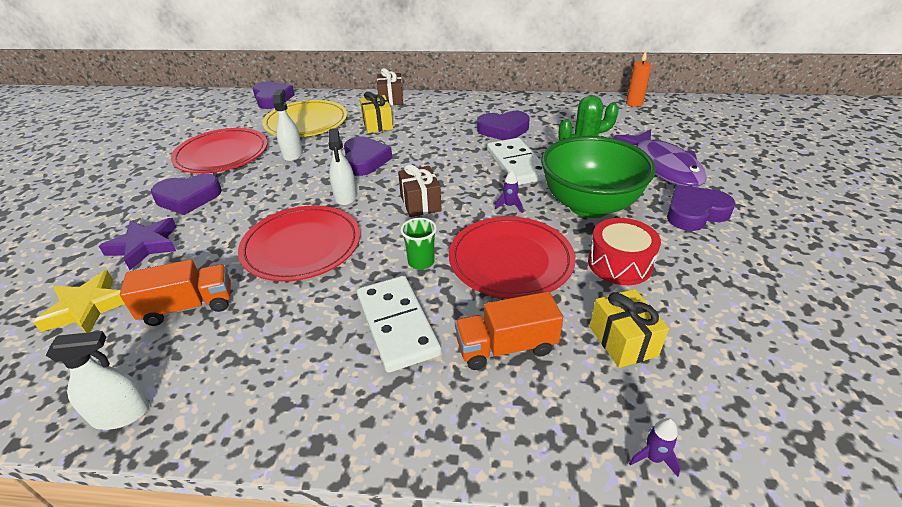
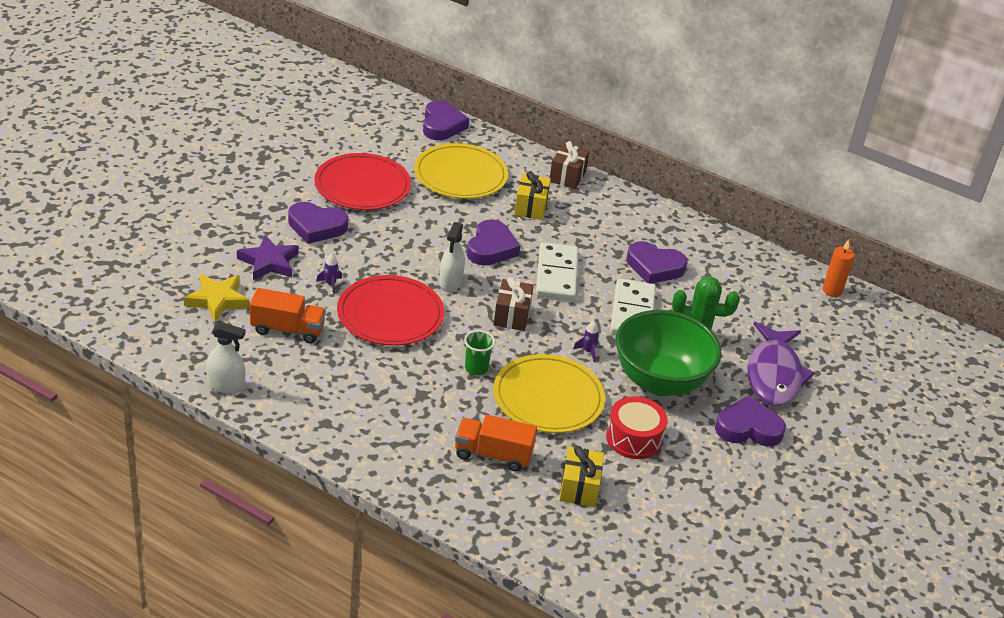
camera: 20 degrees right, 0 degrees up
white spray bottle [273,89,303,161] -> none
white domino [357,276,441,373] -> white domino moved to [536,242,578,301]
red plate [449,217,575,299] -> yellow plate [493,354,605,433]
purple rocket [629,418,681,477] -> purple rocket moved to [316,253,342,294]

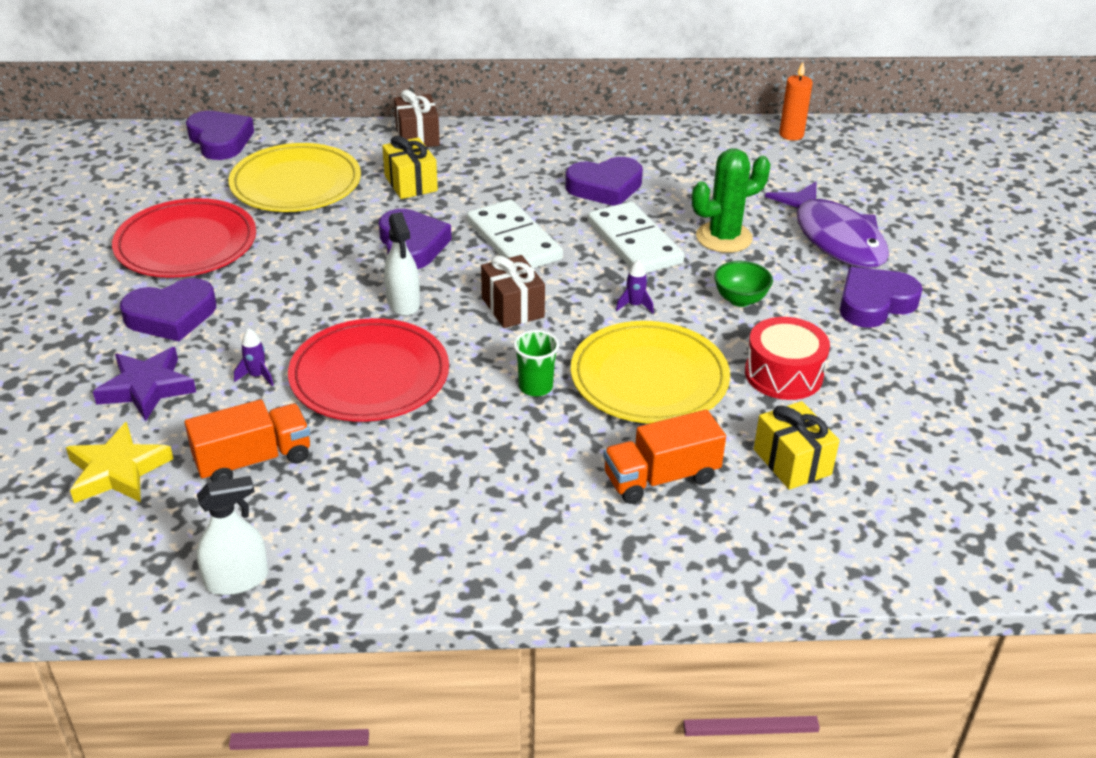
camera: 30 degrees left, 0 degrees up
green bowl [616,310,722,396] -> green bowl [714,261,773,307], size x0.41

